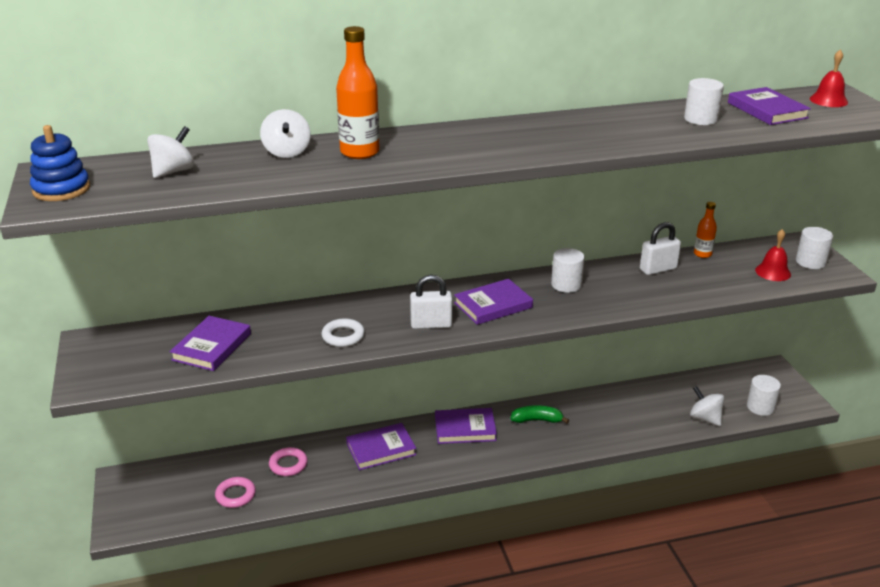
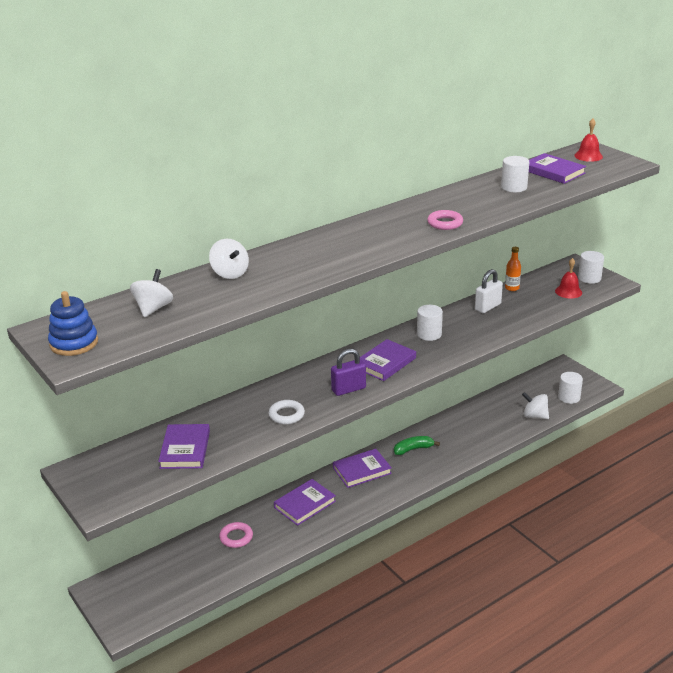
camera: 20 degrees left, 0 degrees up
pink ring [215,477,256,508] -> pink ring moved to [427,210,463,230]
orange bottle [336,26,380,159] -> none
white padlock [410,275,452,329] -> purple padlock [331,349,366,396]

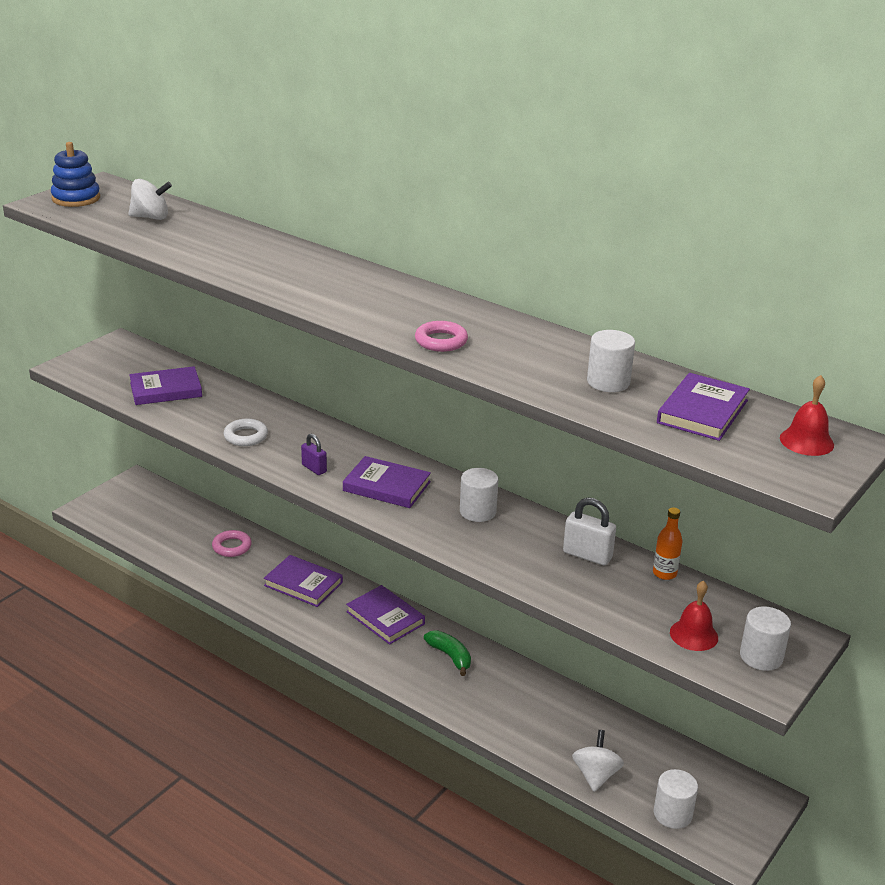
camera: 70 degrees right, 0 degrees up
white spinning top [209,239,249,279] -> none
purple padlock [331,349,366,396] -> purple padlock [301,433,327,475], size x0.64

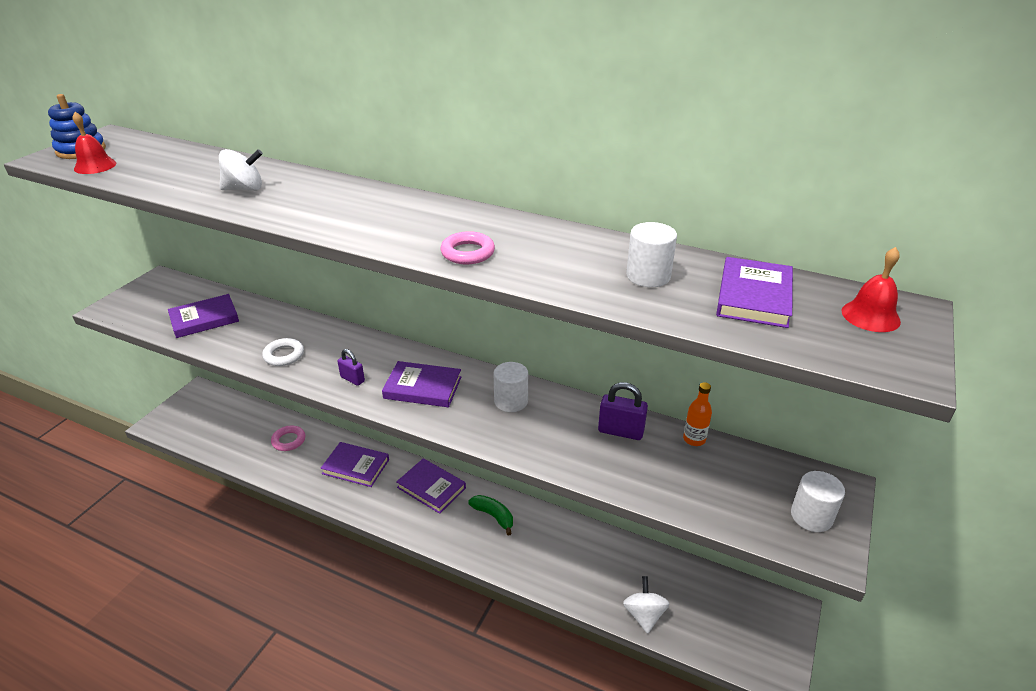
camera: 10 degrees left, 5 degrees up
white spinning top [128,179,172,220] -> white spinning top moved to [219,149,263,191]
white padlock [563,498,616,565] -> purple padlock [598,382,648,440]
white cylinder [654,769,698,829] -> none
red bell [670,581,718,651] -> red bell moved to [72,112,116,174]

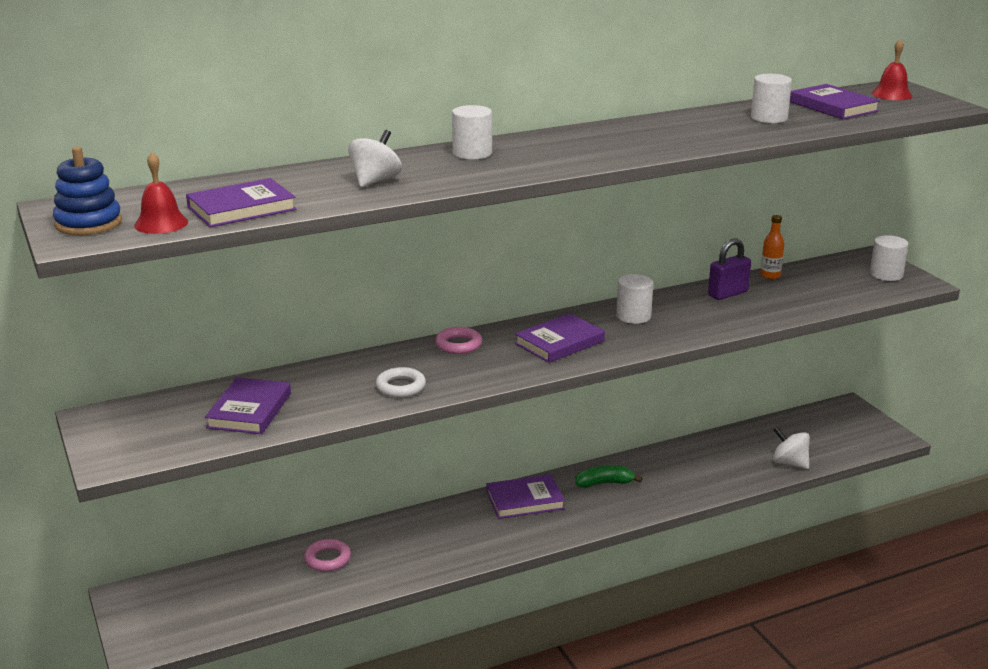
camera: 50 degrees left, 10 degrees down
purple book [321,442,389,487] -> purple book moved to [186,178,296,227]
purple padlock [337,349,365,386] -> none
pink ring [441,231,495,264] -> pink ring moved to [435,327,482,354]
none -> white cylinder [452,105,492,160]

